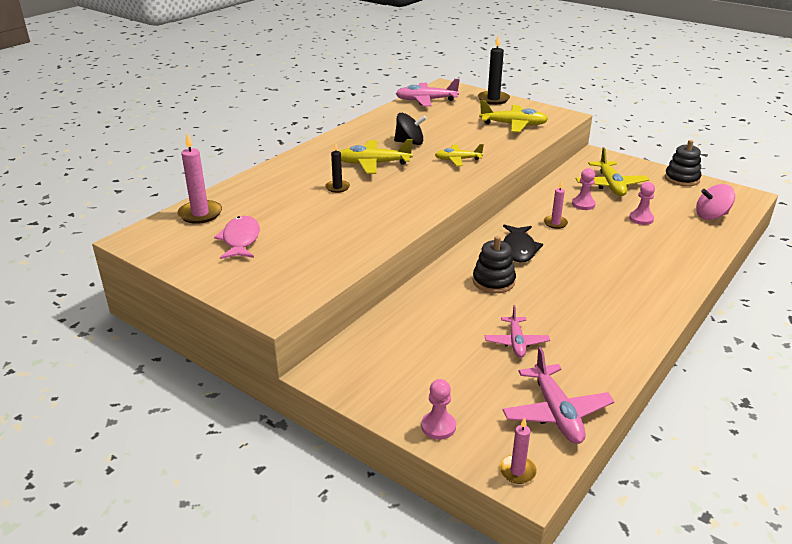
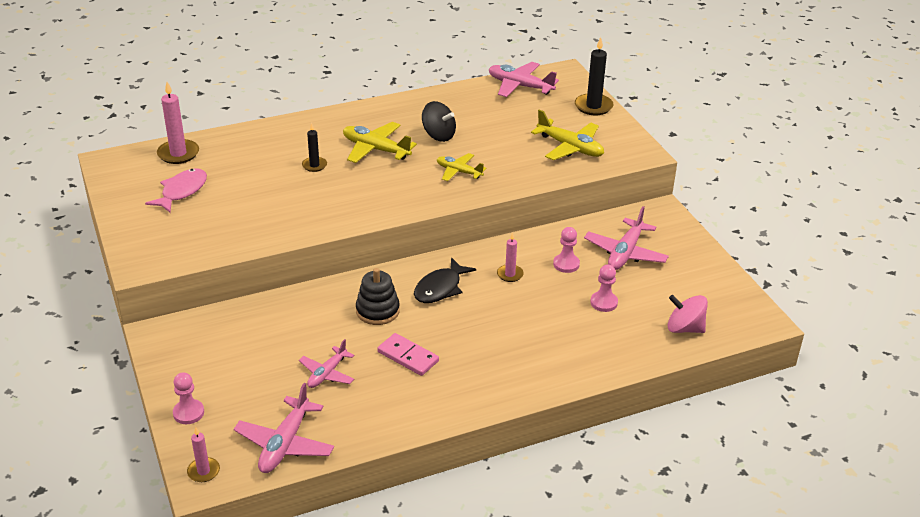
camera: 30 degrees right, 5 degrees up
yellow plane [576,147,649,196] -> pink plane [584,206,669,270]
black stacking toy [665,140,701,186] -> none
none -> pink domino [377,333,439,376]

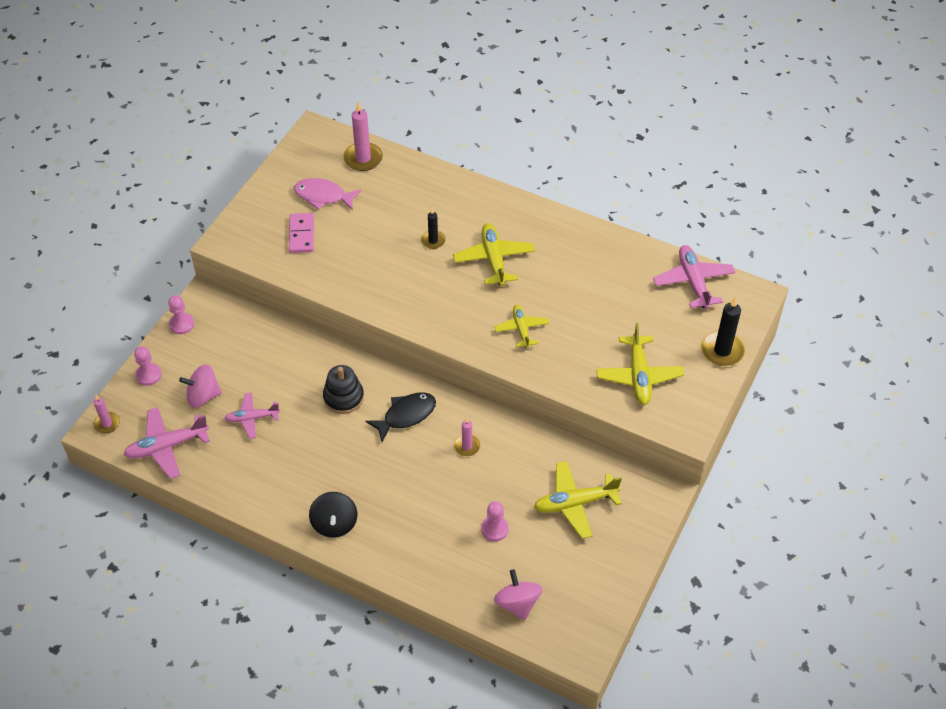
camera: 50 degrees right, 15 degrees up
pink fish [145,168,207,213] -> pink fish turned 150 degrees counterclockwise [294,178,362,210]
pink domino [377,333,439,376] -> pink domino moved to [289,213,314,253]
black fish [414,257,476,303] -> black fish turned 150 degrees clockwise [366,392,436,442]
black spinning top [422,101,456,142] -> black spinning top moved to [309,492,357,538]
pink pawn [553,227,580,273] -> pink pawn moved to [168,295,194,334]
pink plane [584,206,669,270] -> yellow plane [534,461,622,539]
none -> pink spinning top [179,365,222,408]

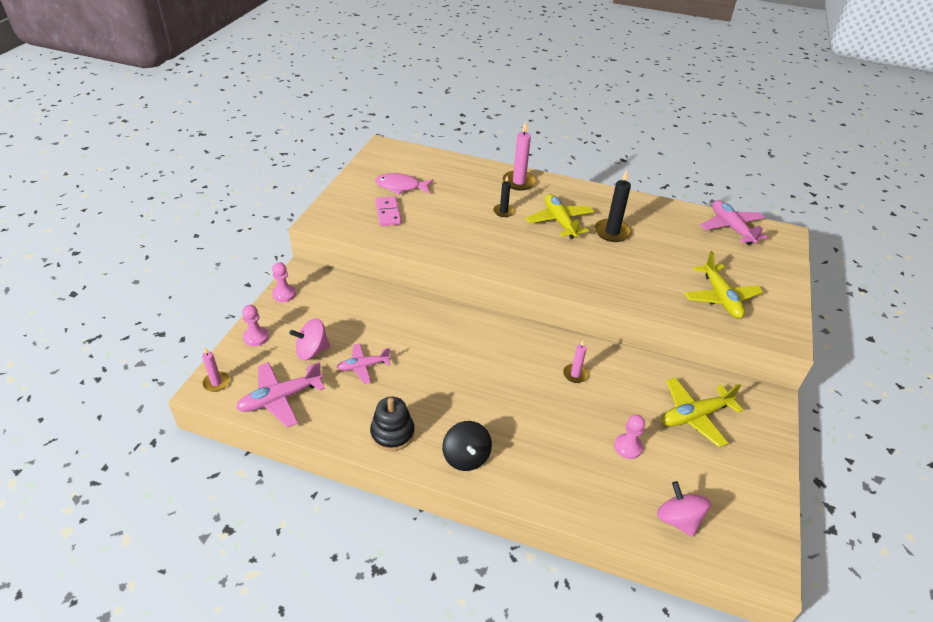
camera: 10 degrees left, 10 degrees down
black stacking toy [323,365,364,414] -> black stacking toy moved to [370,397,415,451]
pink candle [343,101,383,171] -> pink candle moved to [503,121,536,190]
black fish [366,392,436,442] -> none
yellow plane [494,305,549,348] -> none
black candle [701,296,745,366] -> black candle moved to [595,170,632,242]

